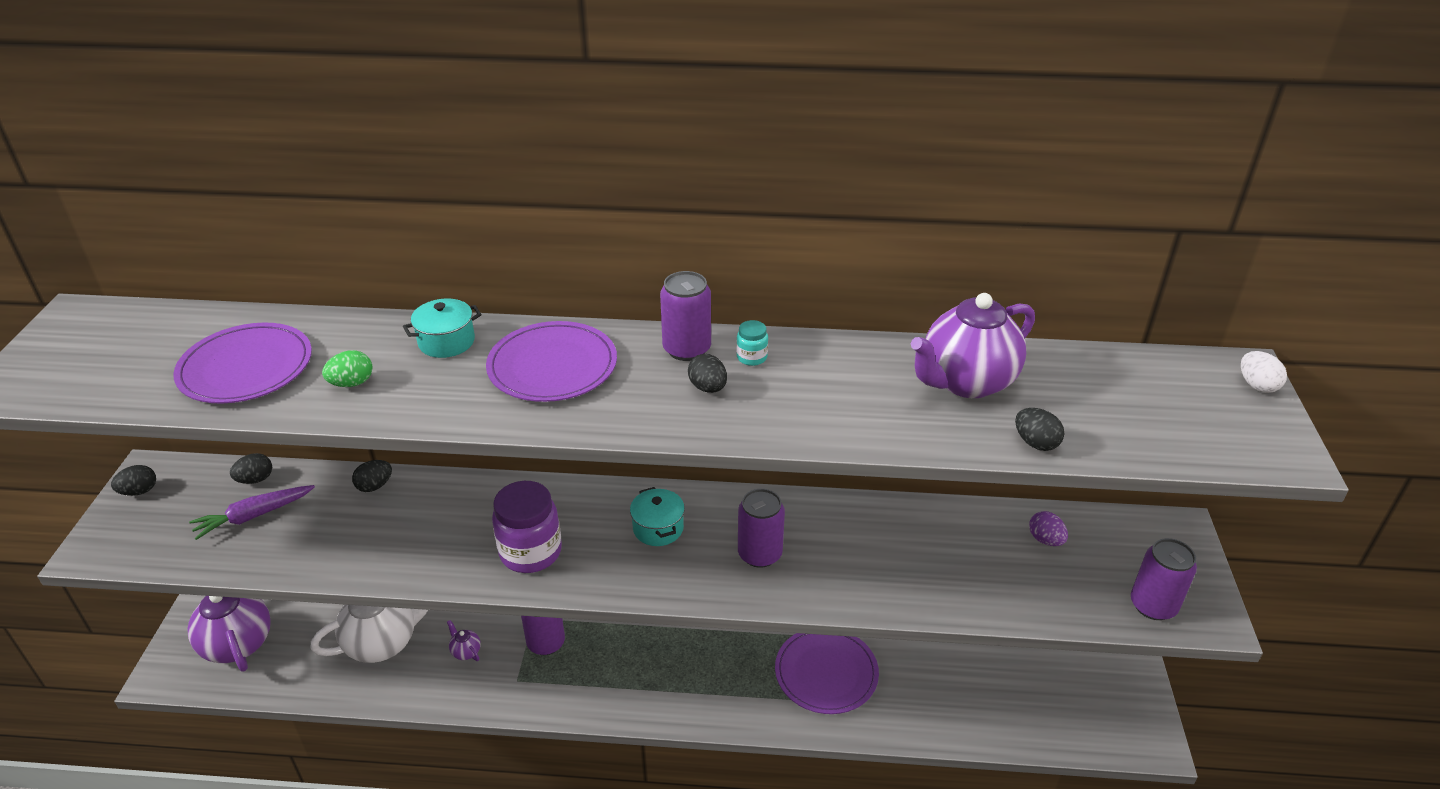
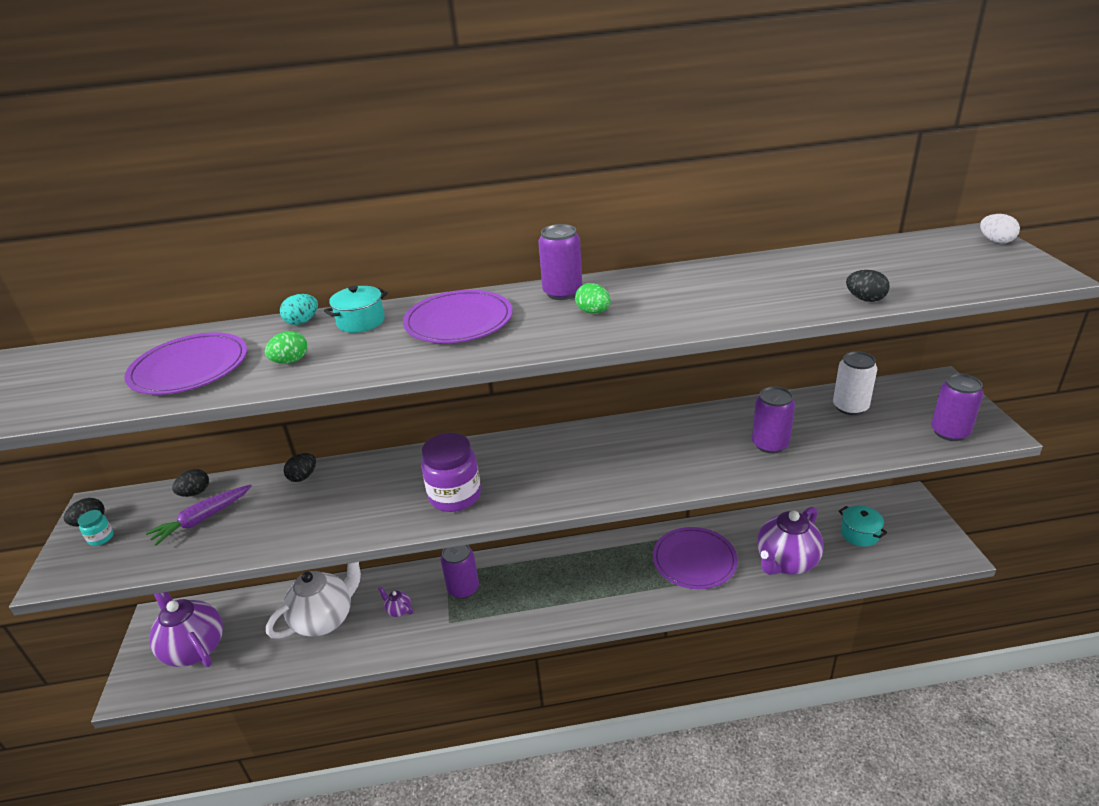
camera: 10 degrees left, 5 degrees down
turquoise pot [630,487,685,546] -> turquoise pot moved to [839,506,887,547]
black egg [688,354,727,393] -> green egg [575,283,611,314]
turquoise jar [736,320,768,366] -> turquoise jar moved to [78,510,114,546]
purple can [738,489,785,568] -> purple can moved to [752,386,795,454]
purple teapot [911,293,1035,398] -> purple teapot moved to [757,507,824,575]
purple egg [1029,511,1068,546] -> white can [833,351,877,415]
none -> turquoise egg [280,294,318,325]

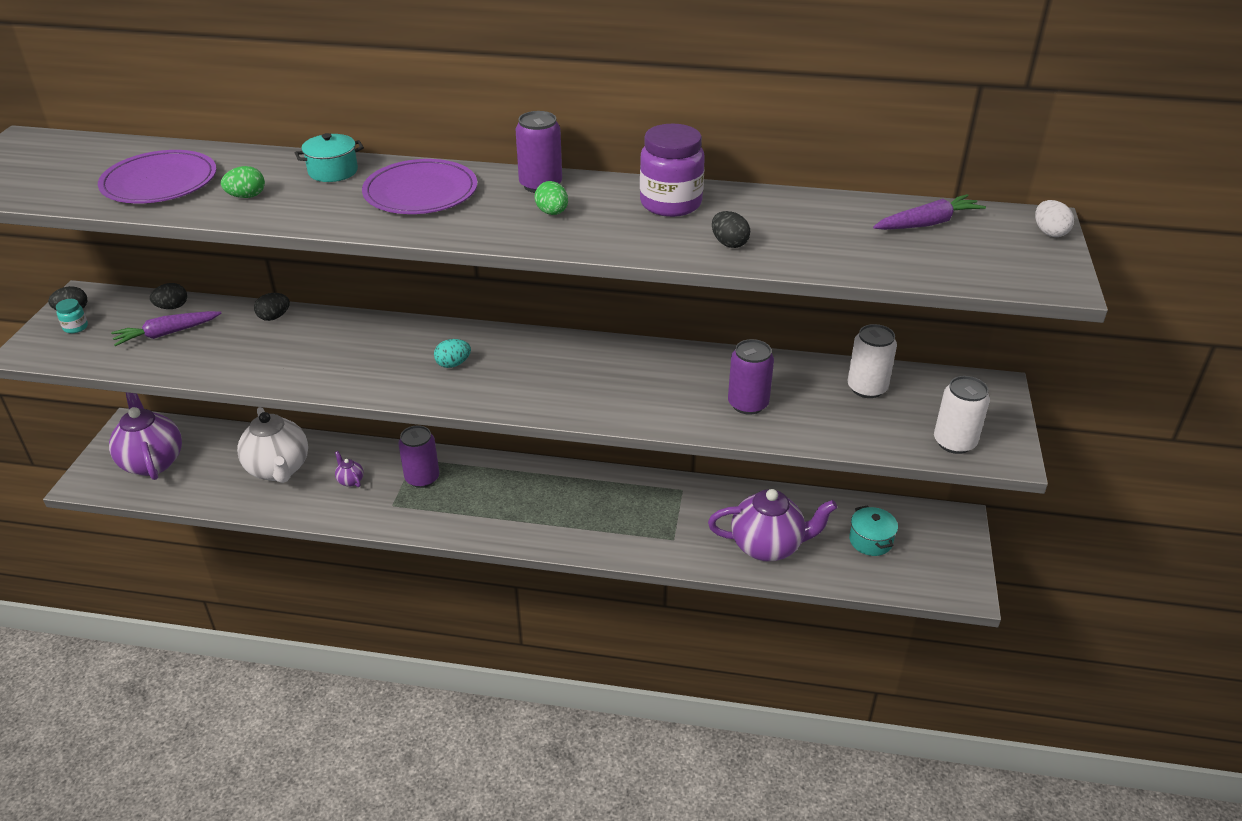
camera: 15 degrees right, 5 degrees up
white teapot [266,562,361,639] -> white teapot turned 90 degrees clockwise [237,407,308,483]
turquoise egg [280,294,318,325] -> turquoise egg moved to [434,339,471,368]
purple jar [421,433,481,512] -> purple jar moved to [640,124,705,217]
purple plate [653,527,738,589] -> none
purple teapot [757,507,824,575] -> purple teapot turned 150 degrees counterclockwise [708,489,837,562]
black egg [846,270,890,302] -> black egg moved to [712,211,750,248]
purple can [931,374,984,441] -> white can [934,376,990,454]
none -> purple carrot [873,194,986,230]

